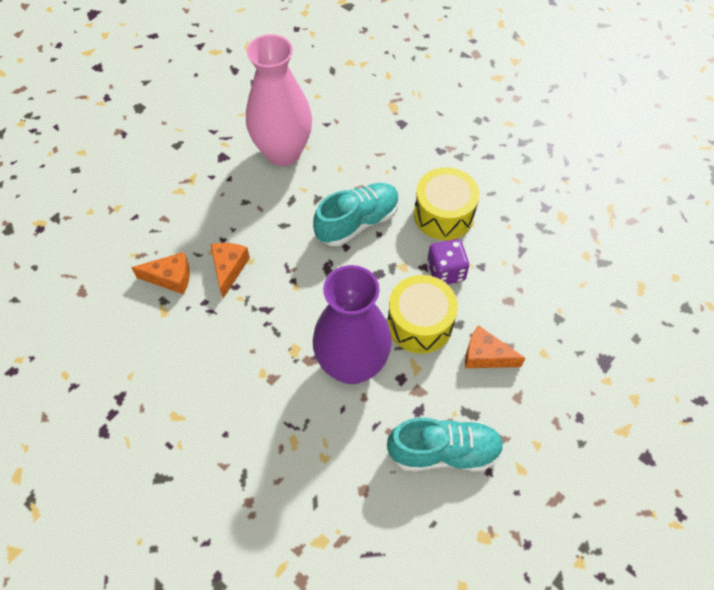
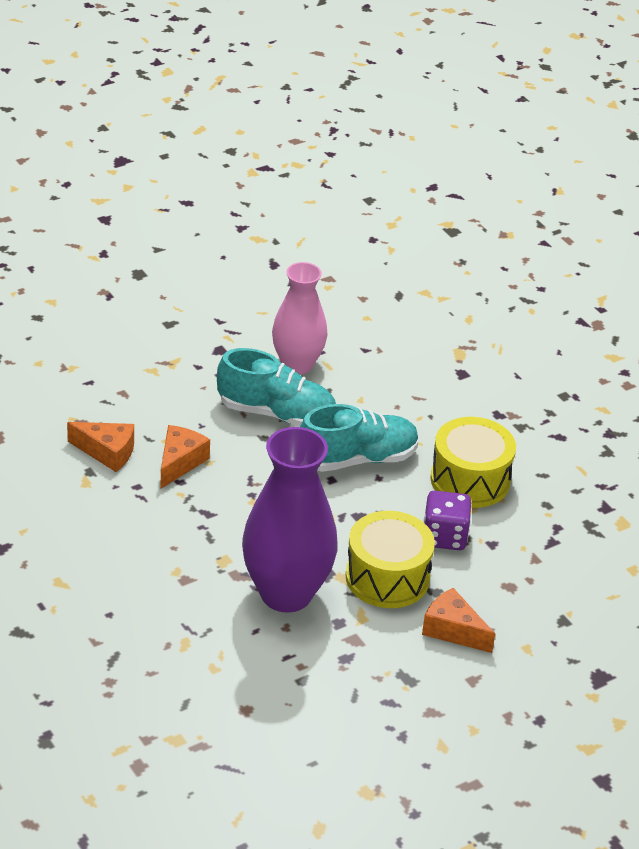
camera: 15 degrees right, 20 degrees down
pink vase [246,34,312,166] -> pink vase [272,262,328,375], size x0.66
turquoise shoe [387,417,504,471] -> turquoise shoe moved to [217,348,336,427]

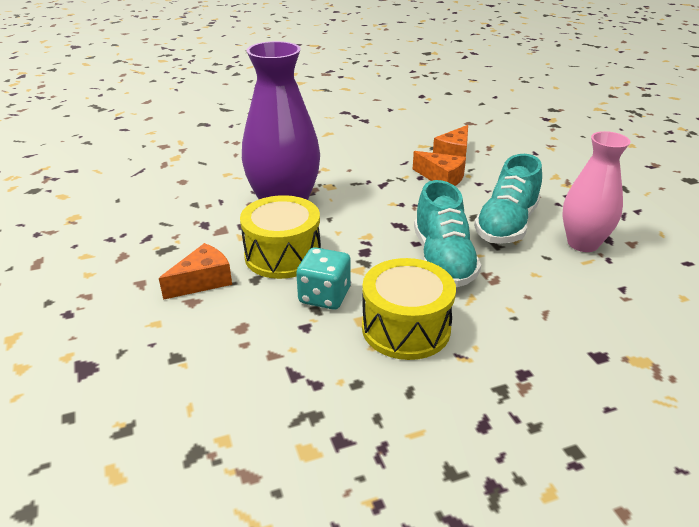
camera: 105 degrees right, 5 degrees down
purple dice [424,491,472,550] -> turquoise dice [296,247,350,310]

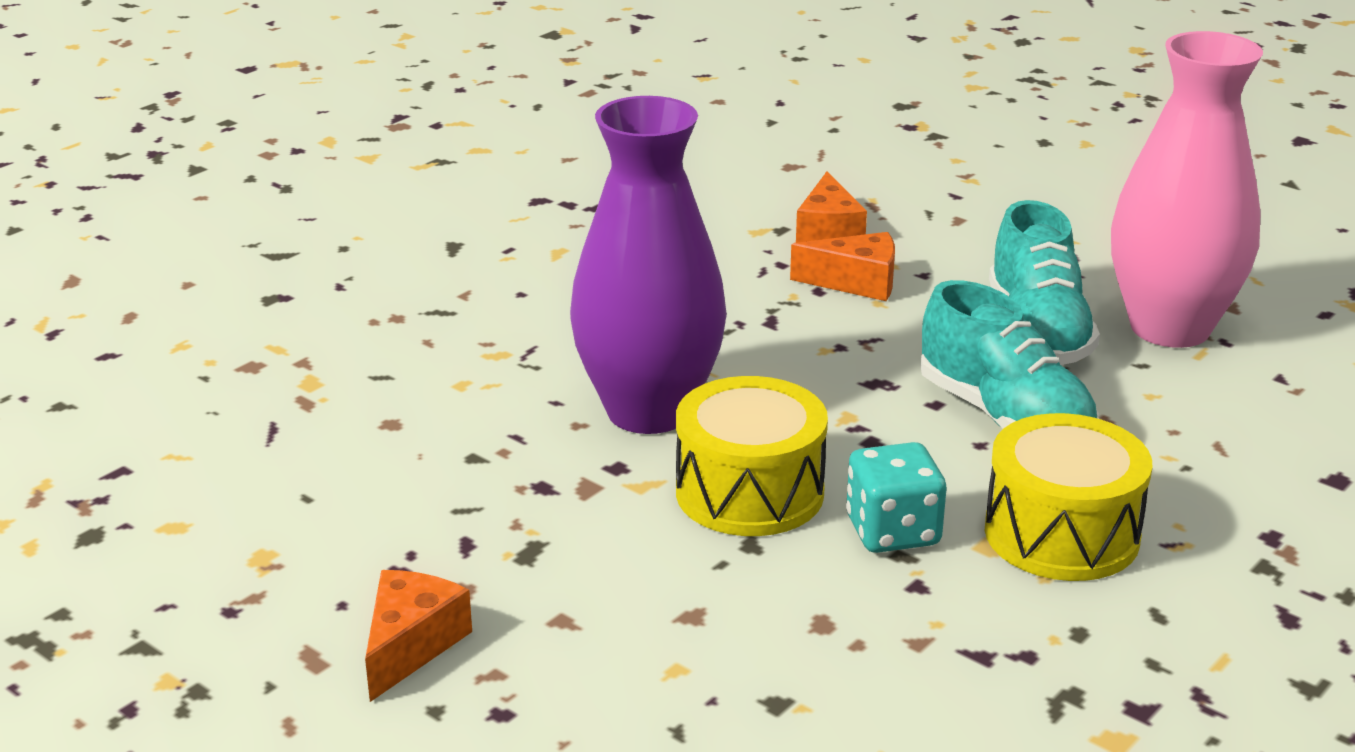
camera: 30 degrees left, 5 degrees down
orange cheese [159,243,232,300] -> orange cheese moved to [365,570,472,702]
pink vase [562,131,630,252] -> pink vase [1111,31,1263,348], size x1.51

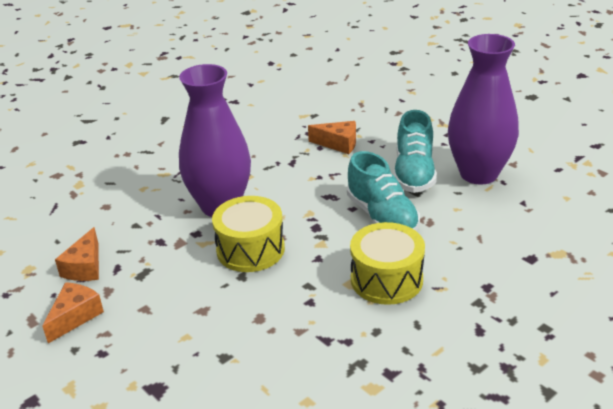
camera: 10 degrees right, 5 degrees up
orange cheese [796,171,867,243] -> orange cheese moved to [55,227,99,281]
turquoise dice [846,442,947,553] -> none
pink vase [1111,31,1263,348] -> purple vase [448,34,519,185]

